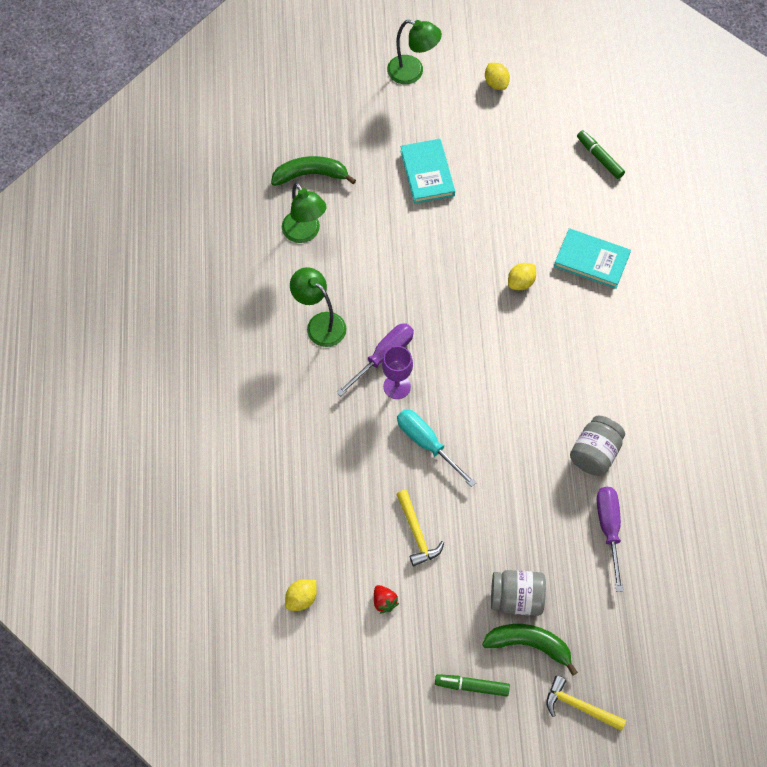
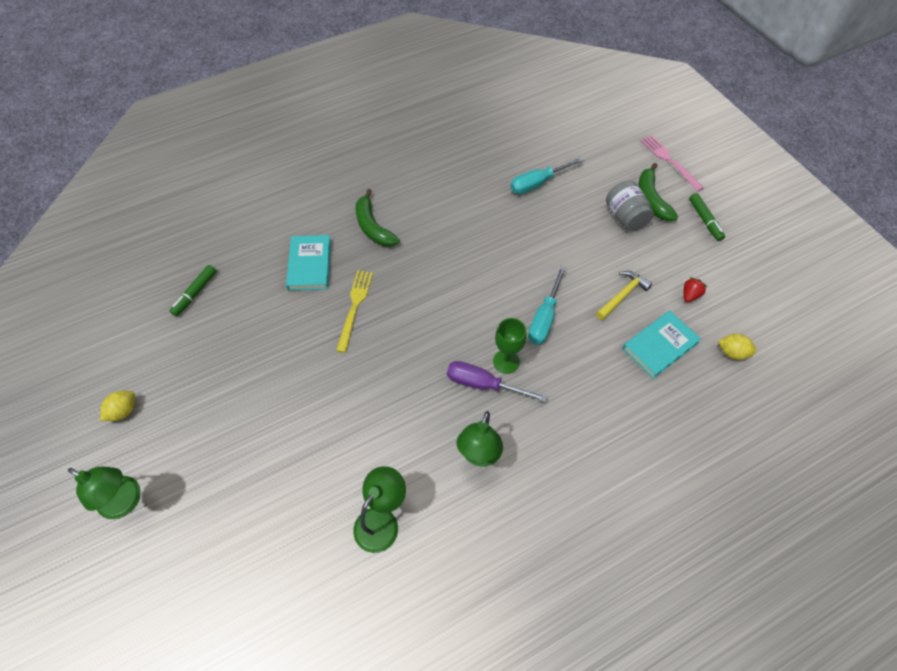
camera: 115 degrees left, 5 degrees down
green banana [271,156,356,186] -> green banana moved to [356,189,400,247]
purple goblet [382,346,413,399] -> green goblet [493,318,527,374]
green lamp [387,20,442,84] -> green lamp turned 120 degrees clockwise [68,466,141,519]
turquoise book [400,139,455,204] -> turquoise book moved to [622,311,701,379]
yellow lemon [508,263,536,290] -> yellow fork [336,270,373,353]
yellow hammer [546,675,626,731] -> pink fork [641,135,704,192]
grey jar [570,416,625,476] -> none
purple screwdriver [597,487,623,592] -> turquoise screwdriver [510,157,584,194]

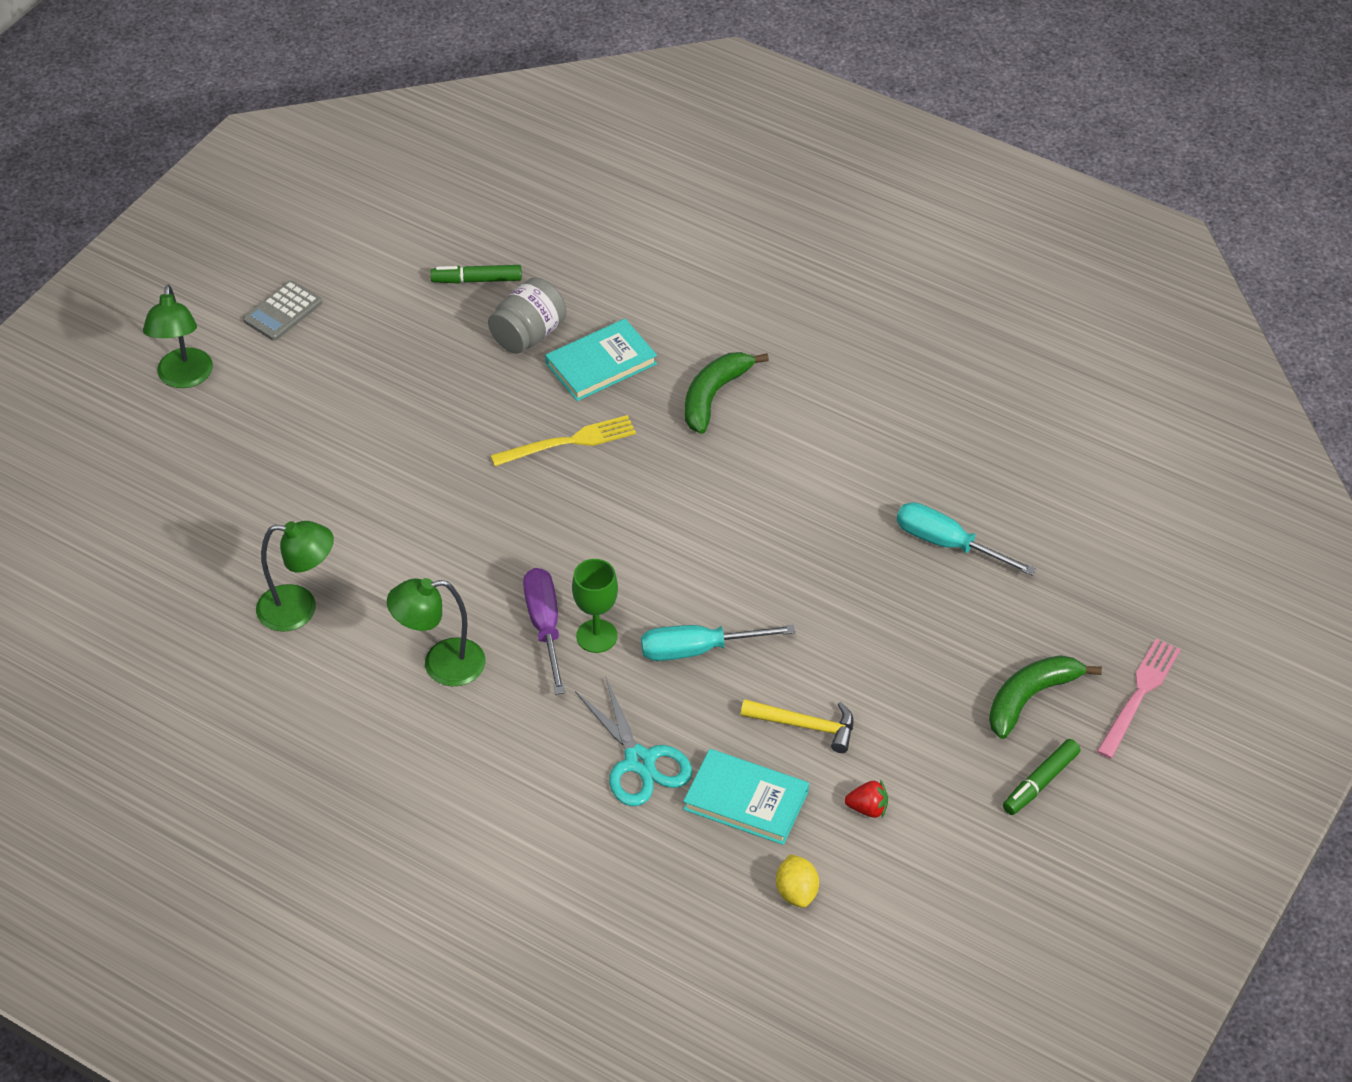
camera: 60 degrees right, 10 degrees down
yellow lemon [100,391,135,421] -> grey calculator [243,280,322,341]
grey jar [606,181,654,231] -> grey jar moved to [488,277,567,354]
none -> turquoise scissors [575,678,693,806]

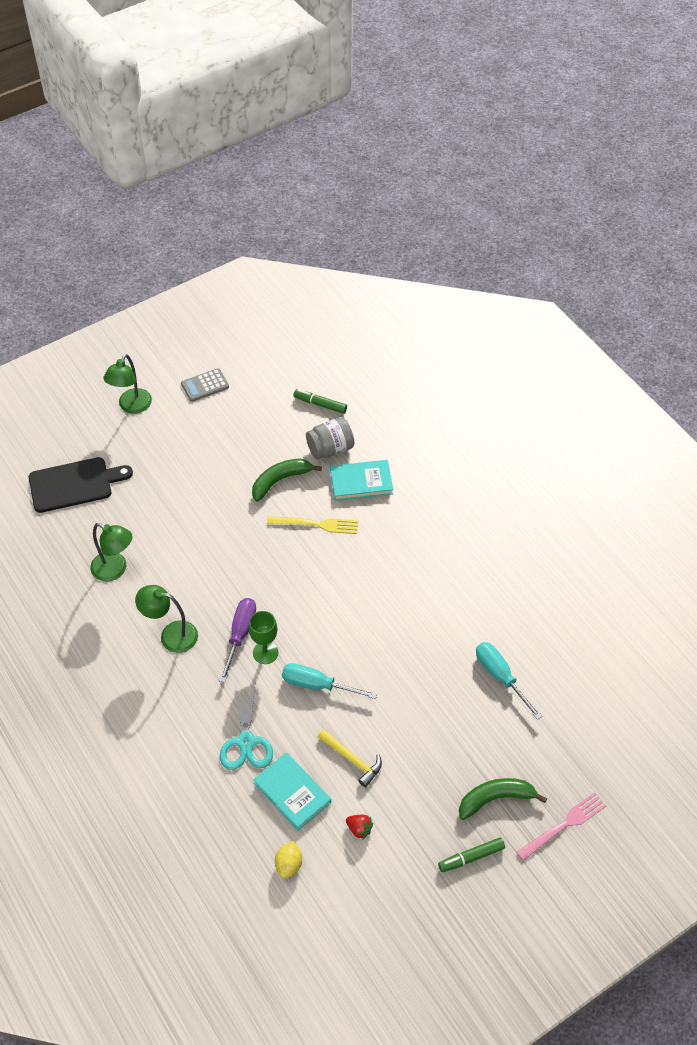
camera: 25 degrees right, 5 degrees up
green banana [685,352,769,434] -> green banana moved to [252,458,322,502]
none -> black cutting board [29,457,133,513]

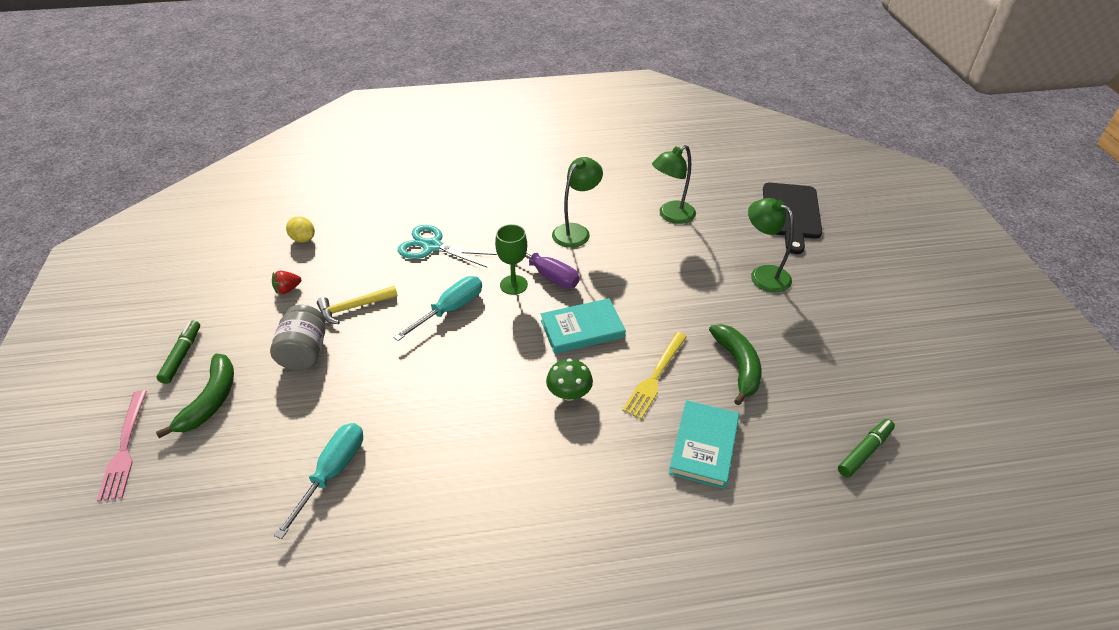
camera: 115 degrees right, 10 degrees down
green lamp [103,354,152,414] -> green lamp moved to [748,198,794,293]
grey calculator [181,368,229,402] -> none
turquoise book [253,752,331,831] -> turquoise book moved to [541,298,626,354]
grey jar [306,417,354,459] -> grey jar moved to [270,305,325,370]
turquoise screwdriver [476,642,542,720] -> turquoise screwdriver turned 60 degrees counterclockwise [274,423,363,539]
none -> green mushroom [546,359,593,401]

